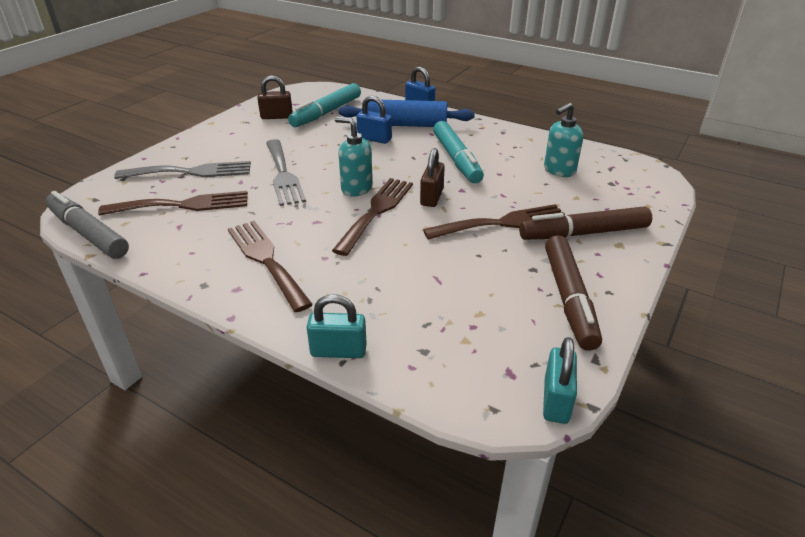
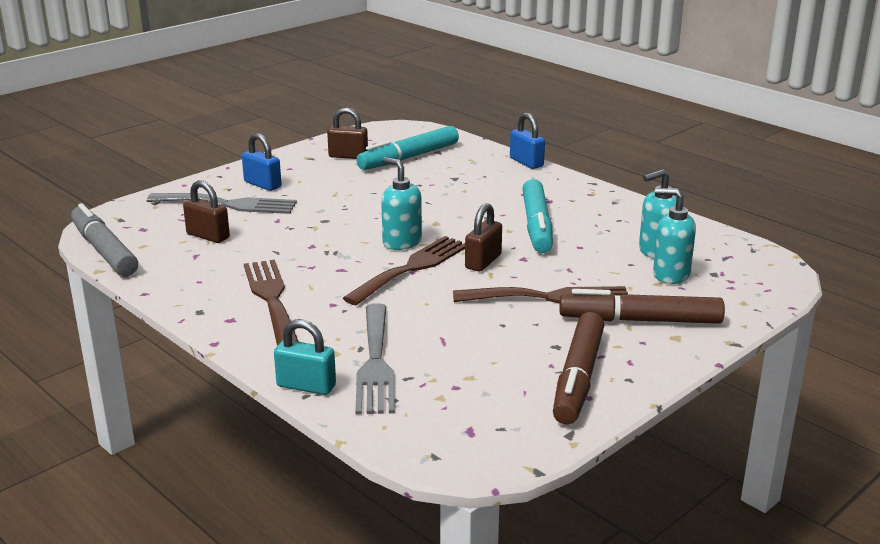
camera: 15 degrees right, 10 degrees down
brown fork [98,191,248,215] -> brown padlock [183,180,230,243]
grey fork [266,139,306,206] -> grey fork moved to [355,303,395,414]
blue rolling pin [339,100,475,127] -> none
blue padlock [356,96,392,144] -> blue padlock moved to [242,133,281,191]
turquoise padlock [543,337,577,424] -> none
none -> turquoise soap dispenser [653,188,696,284]

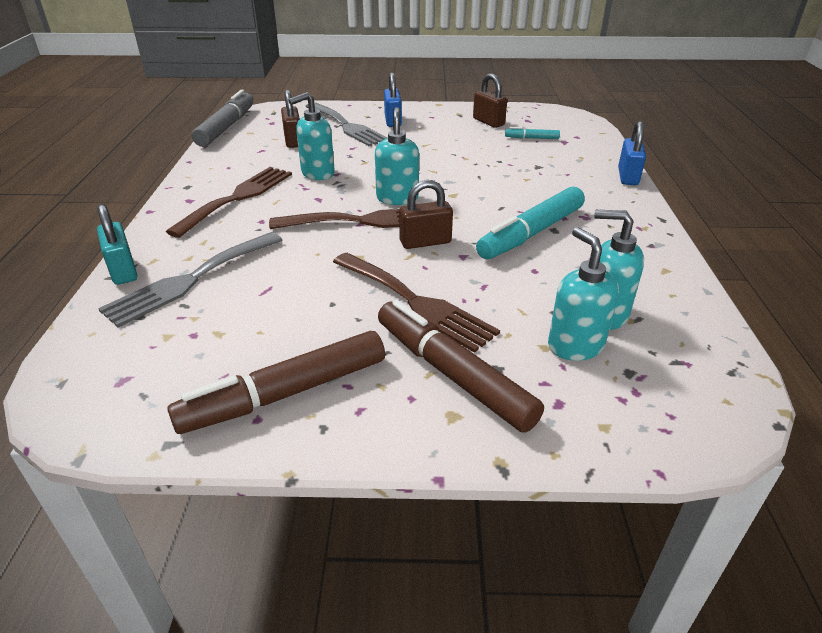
camera: 45 degrees right, 10 degrees up
turquoise marker [356,126,459,170] -> turquoise marker [505,127,560,139], size x0.47
none -> turquoise soap dispenser [288,92,335,180]

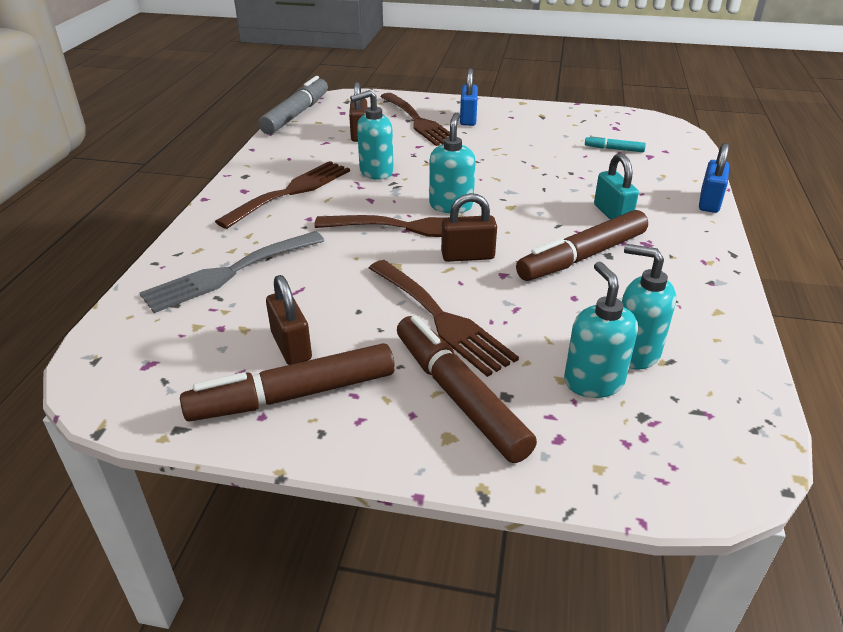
camera: 10 degrees right, 0 degrees up
turquoise padlock [97,204,137,285] -> turquoise padlock moved to [594,153,639,220]
grey fork [305,102,388,146] -> brown fork [380,93,450,146]
brown padlock [473,73,507,128] -> brown padlock moved to [266,275,312,365]
turquoise marker [476,186,585,259] -> brown marker [516,210,648,281]

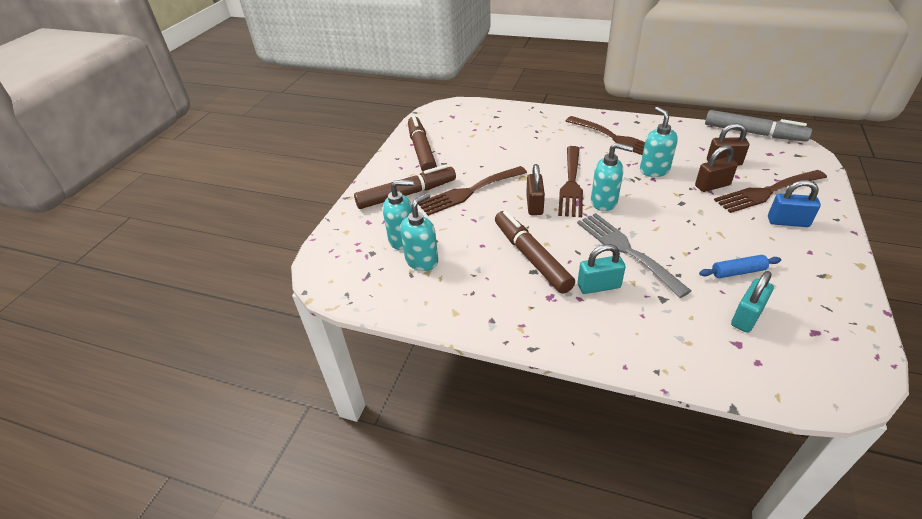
camera: 100 degrees right, 5 degrees up
grey fork [139,231,324,313] -> grey fork moved to [577,213,691,298]
brown padlock [266,275,312,365] -> brown padlock moved to [695,145,738,192]
turquoise marker [585,135,646,152] -> turquoise padlock [731,271,774,333]
blue padlock [699,143,729,213] -> none
none -> blue rolling pin [699,255,781,278]

